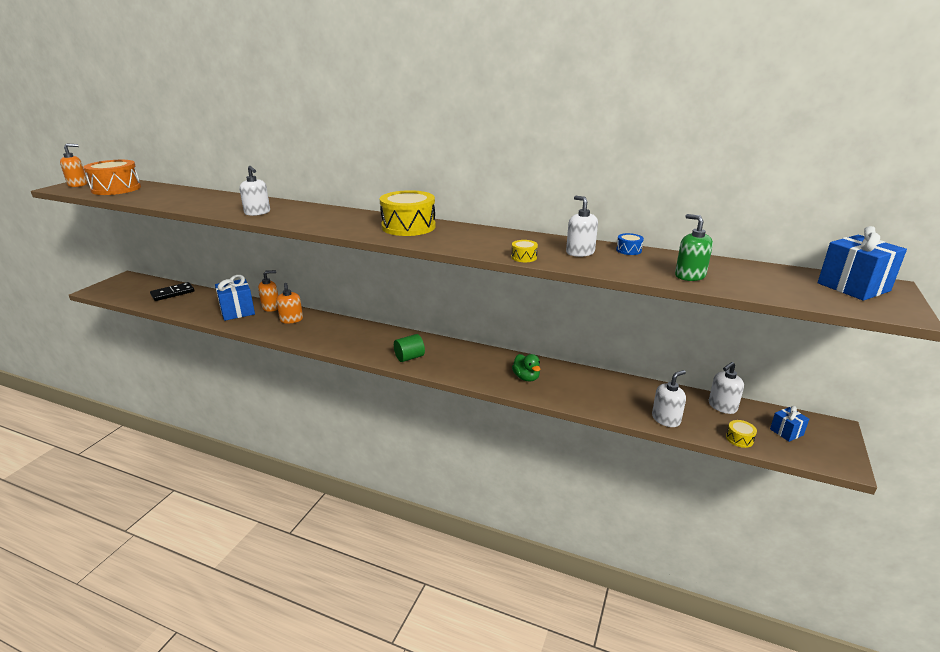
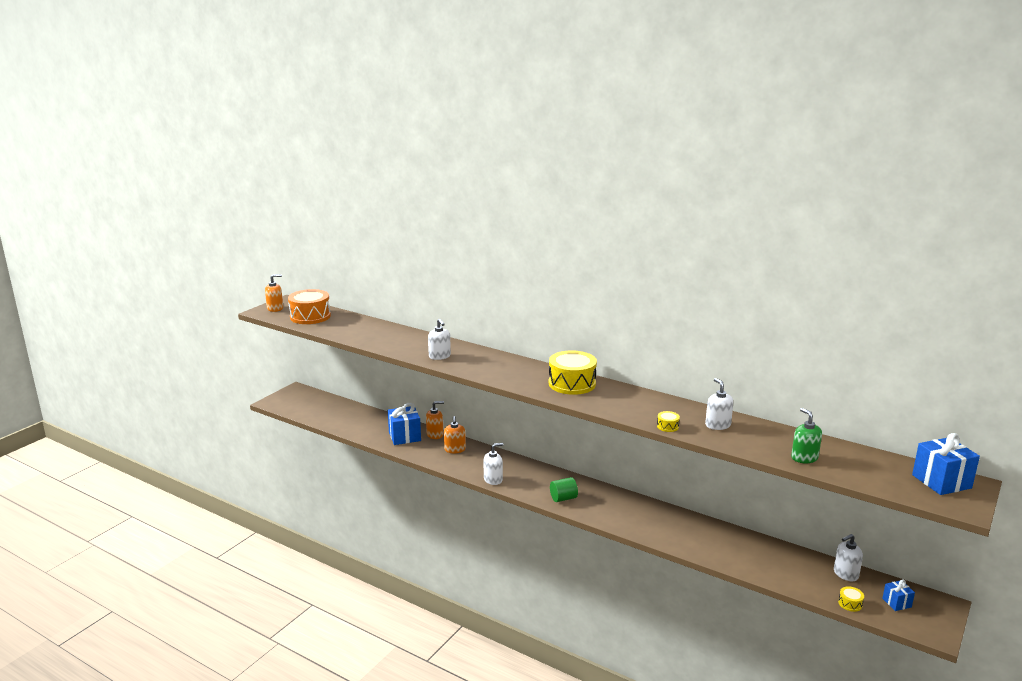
camera: 10 degrees right, 5 degrees down
black domino [150,282,194,301] -> none
green duck [512,354,540,382] -> none
blue drum [616,233,644,255] -> none
white soap dispenser [652,370,686,427] -> white soap dispenser moved to [484,443,504,485]

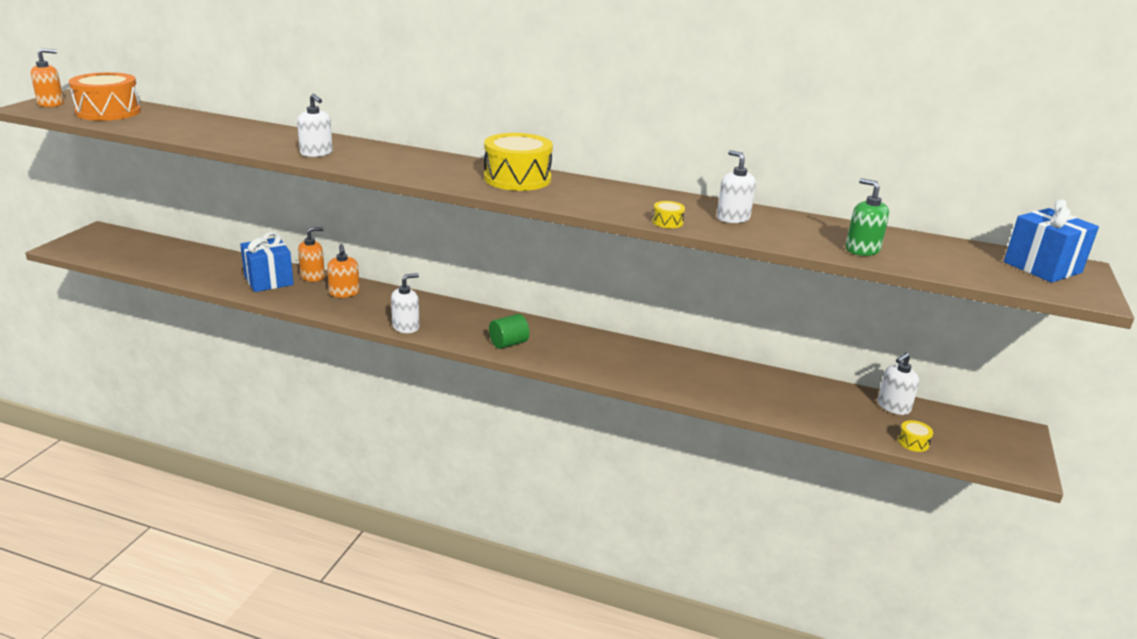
camera: 15 degrees left, 5 degrees up
blue gift [882,579,915,611] -> none

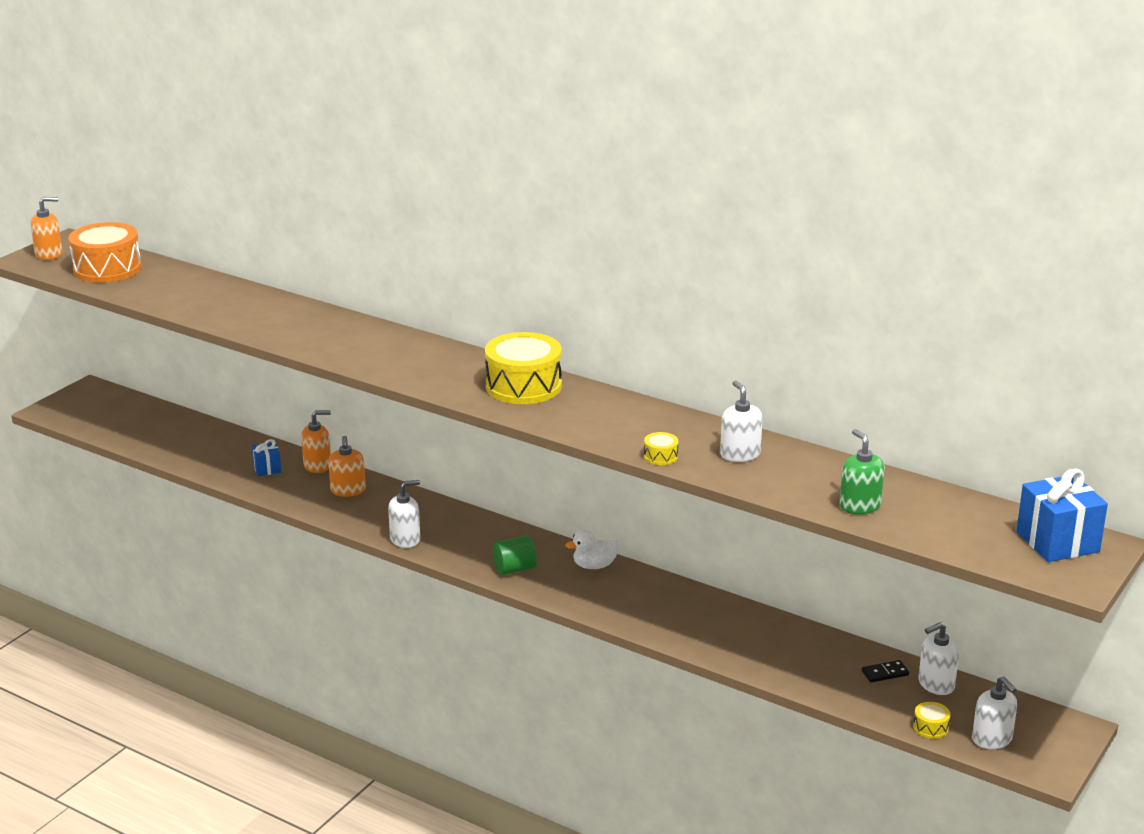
camera: 15 degrees right, 0 degrees up
blue gift [240,232,294,292] -> blue gift [252,439,281,476], size x0.53
white soap dispenser [297,94,333,157] -> white soap dispenser moved to [972,676,1017,749]
none -> white duck [566,530,619,569]
none -> black domino [862,660,909,683]

